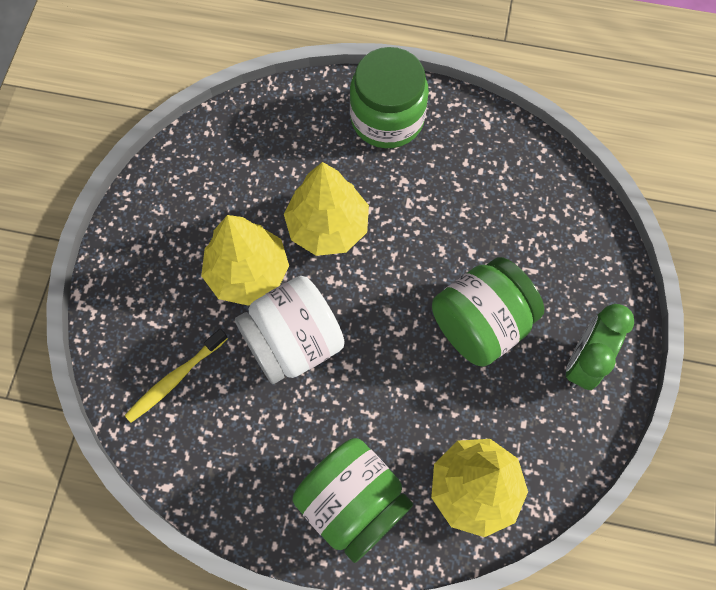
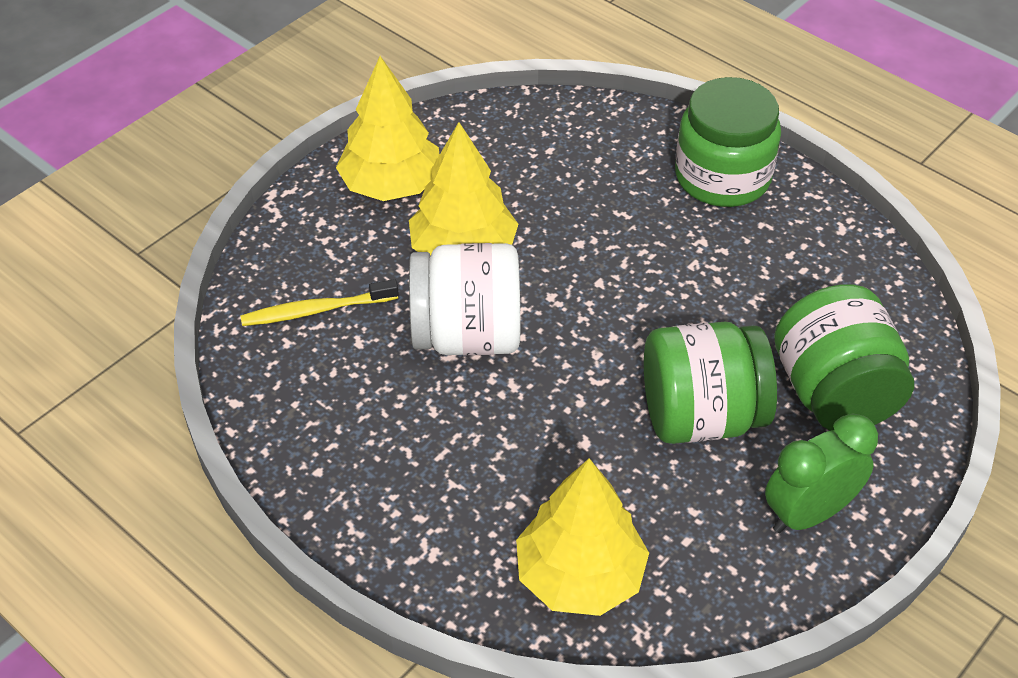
camera: 30 degrees right, 20 degrees down
yellow tree [284,162,369,256] -> yellow tree moved to [336,56,440,201]
green jar [293,438,413,563] -> green jar moved to [774,284,914,431]

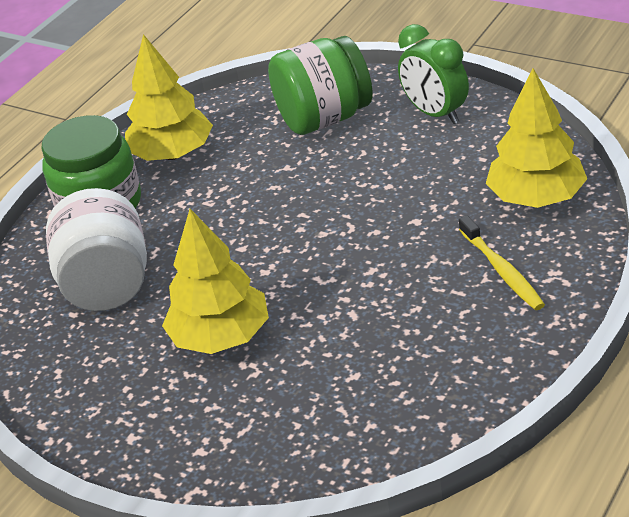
camera: 95 degrees left, 10 degrees down
yellow toothbrush [240,279,399,326] -> yellow toothbrush moved to [459,215,545,310]
yellow tree [336,56,440,201] -> yellow tree moved to [125,34,213,161]
white jar [409,243,520,356] -> white jar moved to [46,188,147,311]
green jar [644,321,777,444] -> none

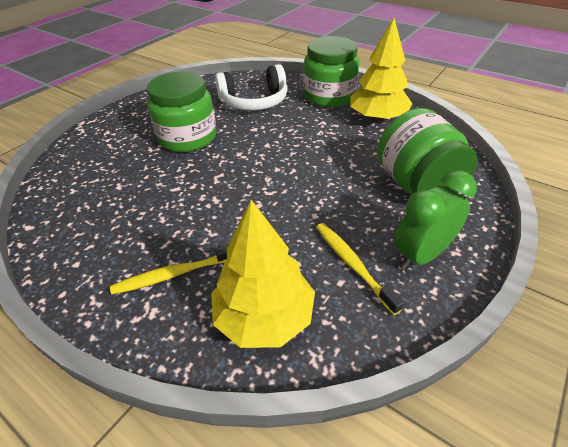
camera: 90 degrees right, 5 degrees up
white jar [46,188,147,311] -> white headphones [215,64,288,110]
yellow tree [162,209,269,354] -> green jar [147,72,217,152]
none -> yellow toothbrush [316,223,404,315]

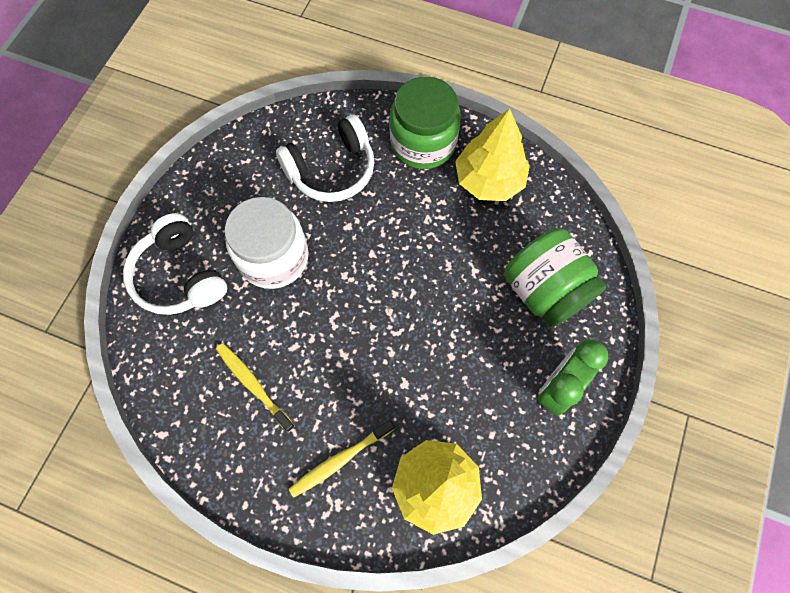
camera: 15 degrees left, 25 degrees up
green jar [147,72,217,152] -> white jar [225,197,309,289]
yellow toothbrush [316,223,404,315] -> yellow toothbrush moved to [216,343,295,432]
none -> white headphones [123,213,227,315]

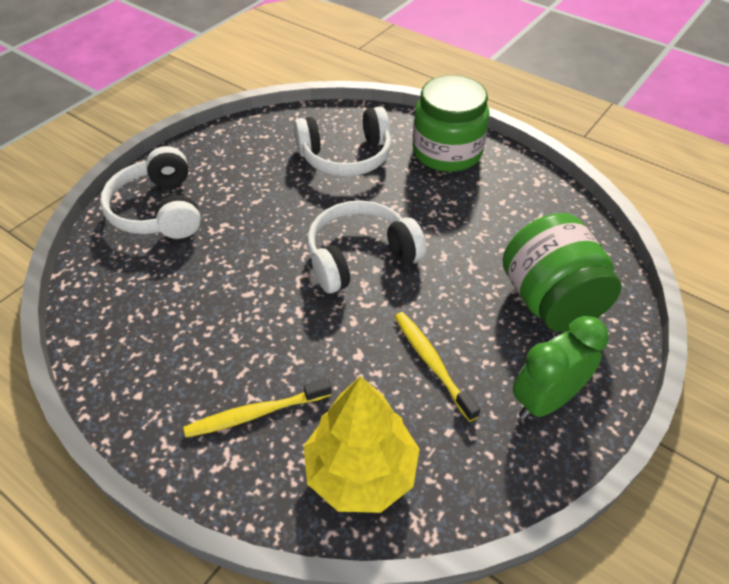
camera: 15 degrees right, 20 degrees down
yellow toothbrush [216,343,295,432] -> yellow toothbrush moved to [395,312,480,422]
white jar [225,197,309,289] -> none
yellow tree [455,108,530,201] -> none
none -> white headphones [307,200,426,293]

